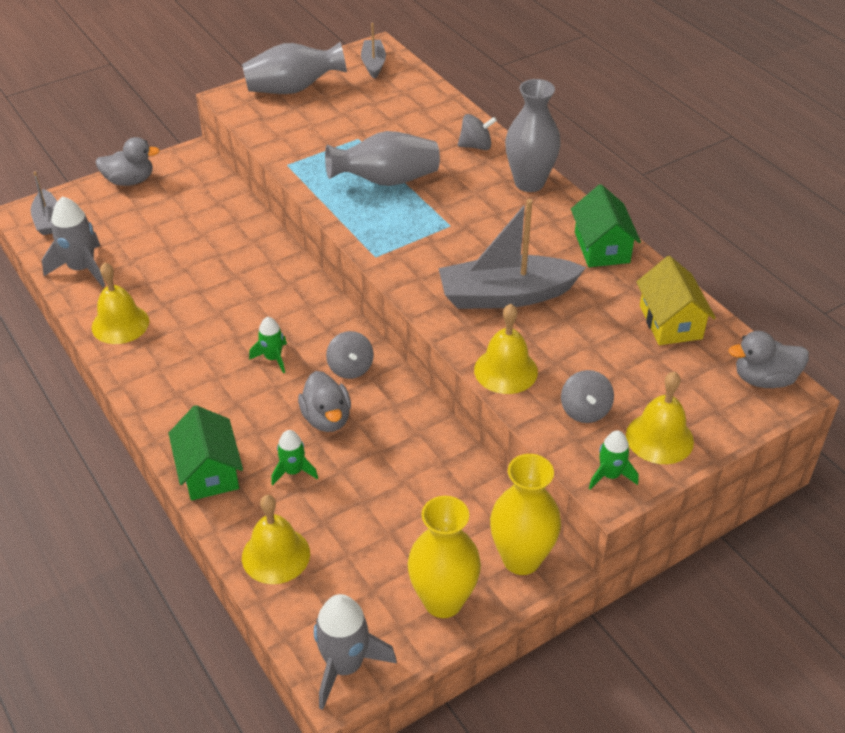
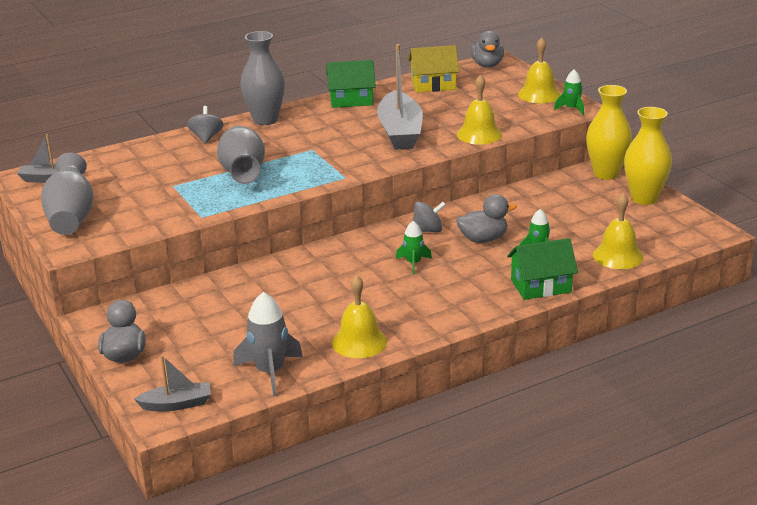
camera: 85 degrees left, 15 degrees down
grey rocket [314,594,397,710] -> none
grey spinning top [561,370,614,423] -> none

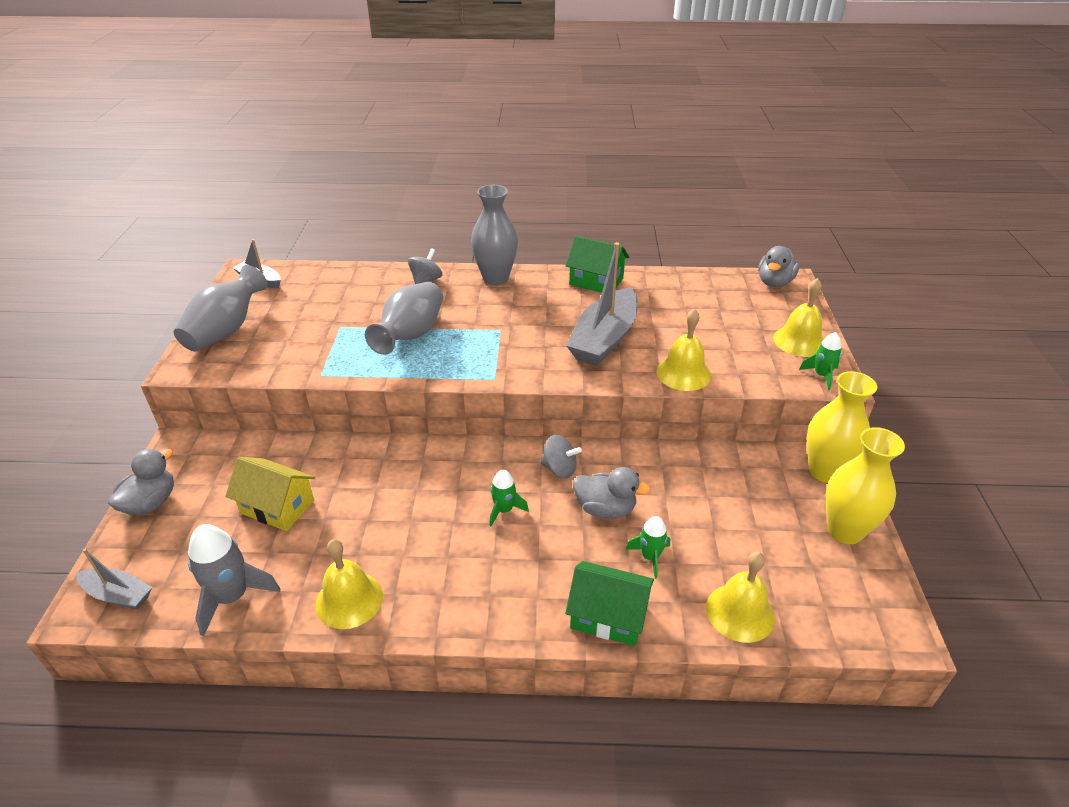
camera: 30 degrees right, 10 degrees up
yellow house [408,45,459,93] -> yellow house moved to [225,456,315,531]

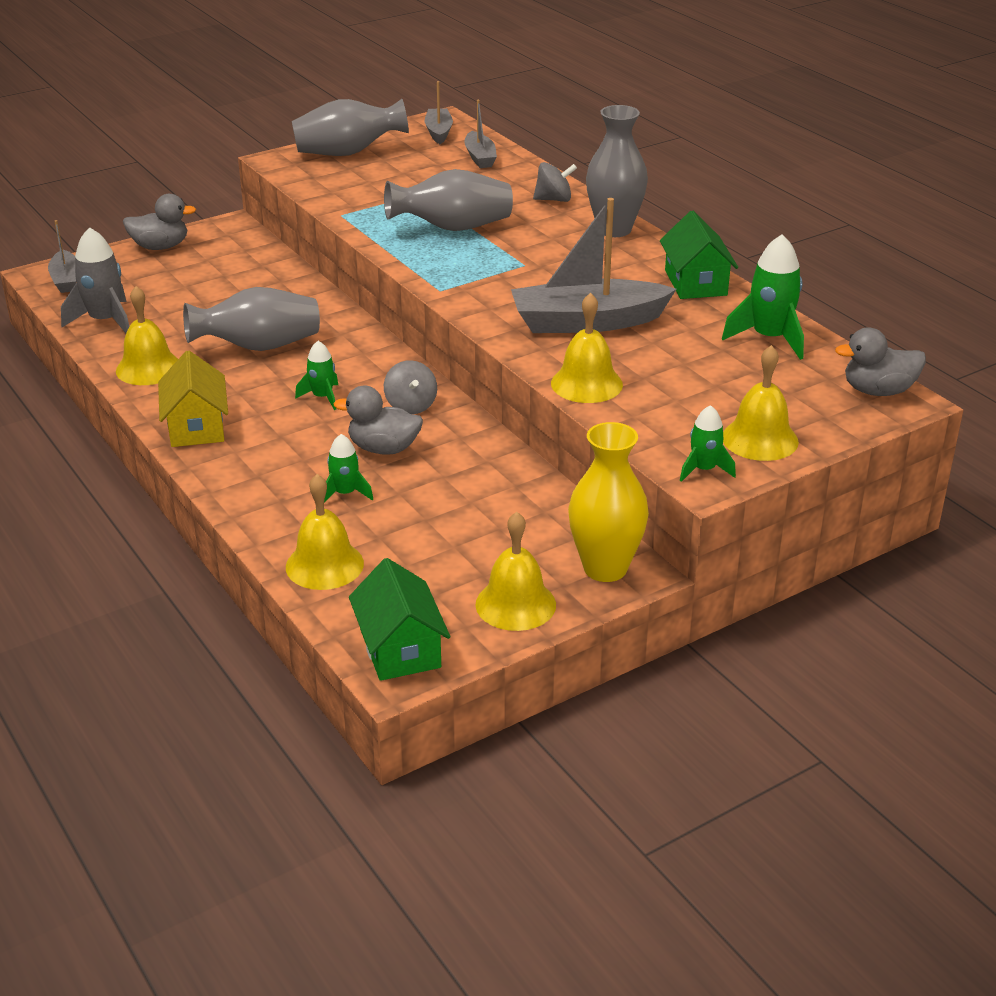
camera: 55 degrees right, 5 degrees down
yellow house [225,456,315,531] -> yellow house moved to [158,351,228,447]
green house [565,561,654,646] -> green house moved to [349,558,450,681]
grey duck [573,467,651,519] -> grey duck turned 120 degrees clockwise [334,386,423,455]
yellow vase [826,427,905,544] -> yellow bell [475,512,556,631]
none -> grey vase [183,287,320,351]
none -> grey boat [464,100,497,168]
none -> green rocket [722,234,804,360]

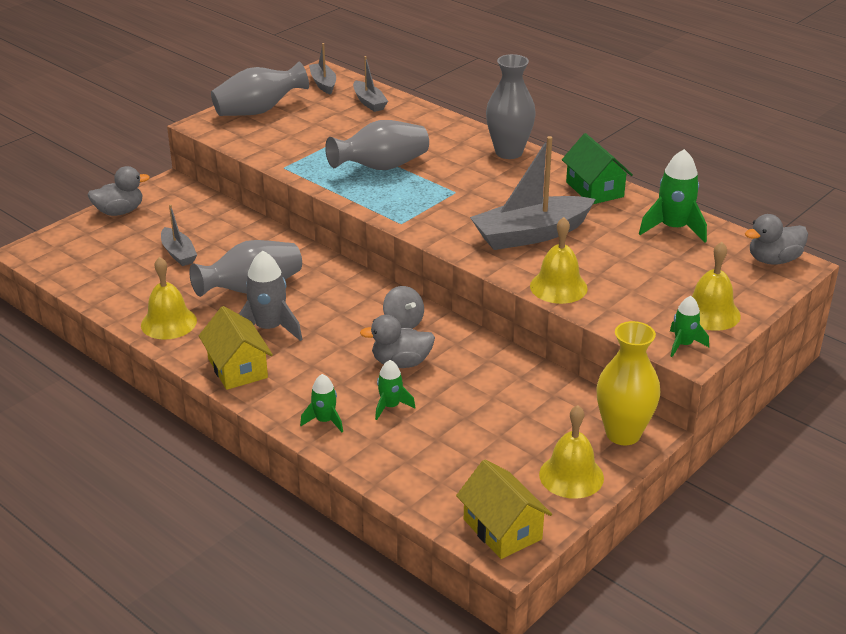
camera: 15 degrees left, 0 degrees up
grey boat [48,220,76,293] -> grey boat moved to [161,204,197,266]
grey rocket [61,227,129,333] -> grey rocket moved to [239,251,303,341]
yellow bell [286,474,364,590] -> none
green rocket [295,341,338,410] -> green rocket moved to [300,374,343,432]
green house [349,558,450,681] -> yellow house [456,459,552,559]
grey spinning top [533,162,577,202] -> none

